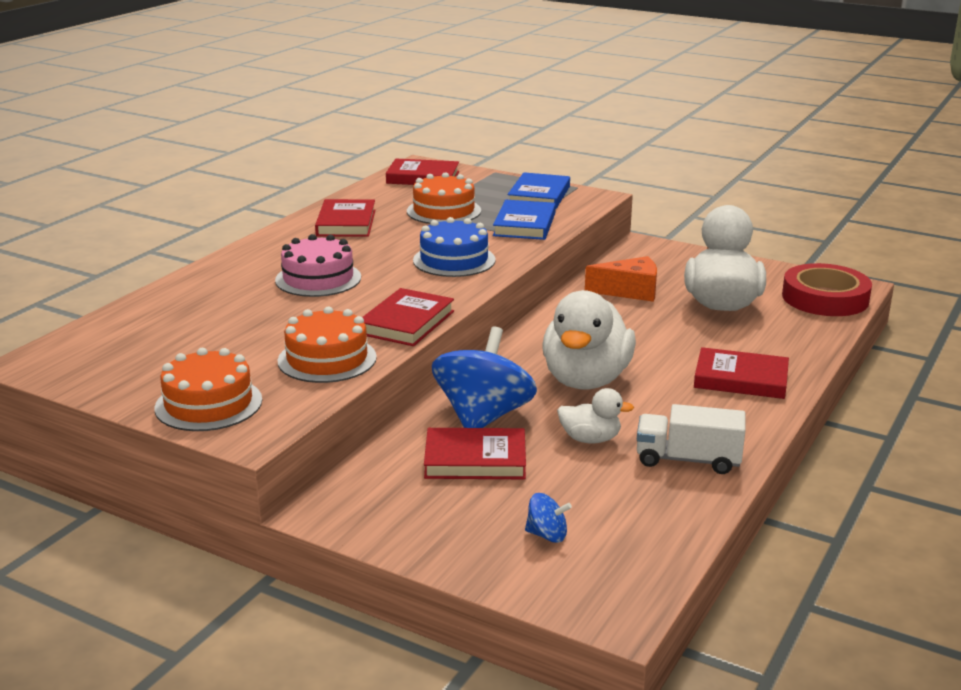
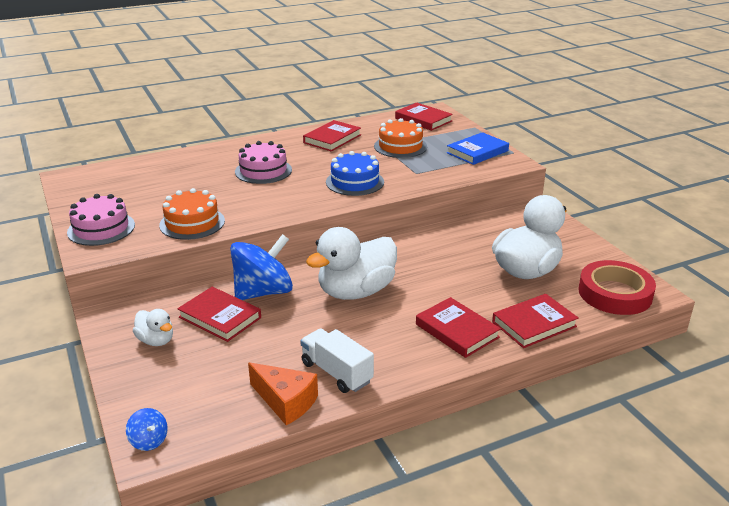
camera: 35 degrees right, 5 degrees up
orange cake [155,348,262,431] -> pink cake [67,194,135,246]
red book [362,288,454,346] -> red book moved to [492,294,579,348]
blue book [493,200,556,240] -> none
blue spinning top [525,493,572,543] -> blue spinning top moved to [126,408,168,451]
white duck [557,388,634,443] -> white duck moved to [133,309,173,346]
orange cheese [585,256,657,302] -> orange cheese moved to [248,362,318,425]

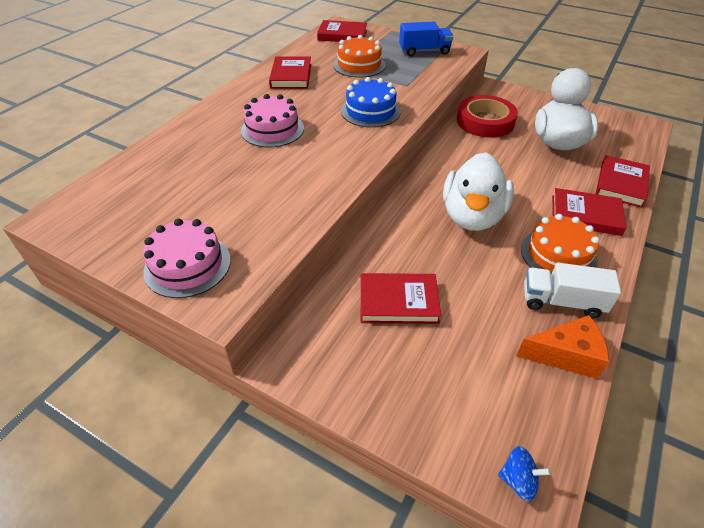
camera: 35 degrees left, 15 degrees up
white duck [133,309,173,346] -> none
orange cake [159,188,225,240] -> orange cake moved to [521,214,600,274]
blue spinning top [230,234,293,300] -> none
blue book [447,132,509,165] -> blue truck [399,22,453,56]
red tape [579,260,656,315] -> red tape moved to [457,95,518,137]

